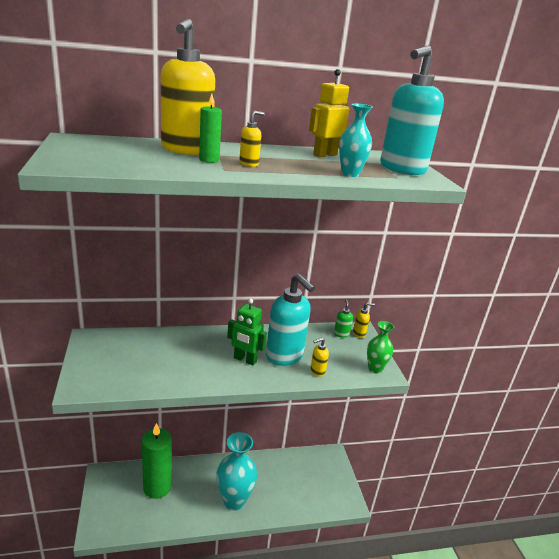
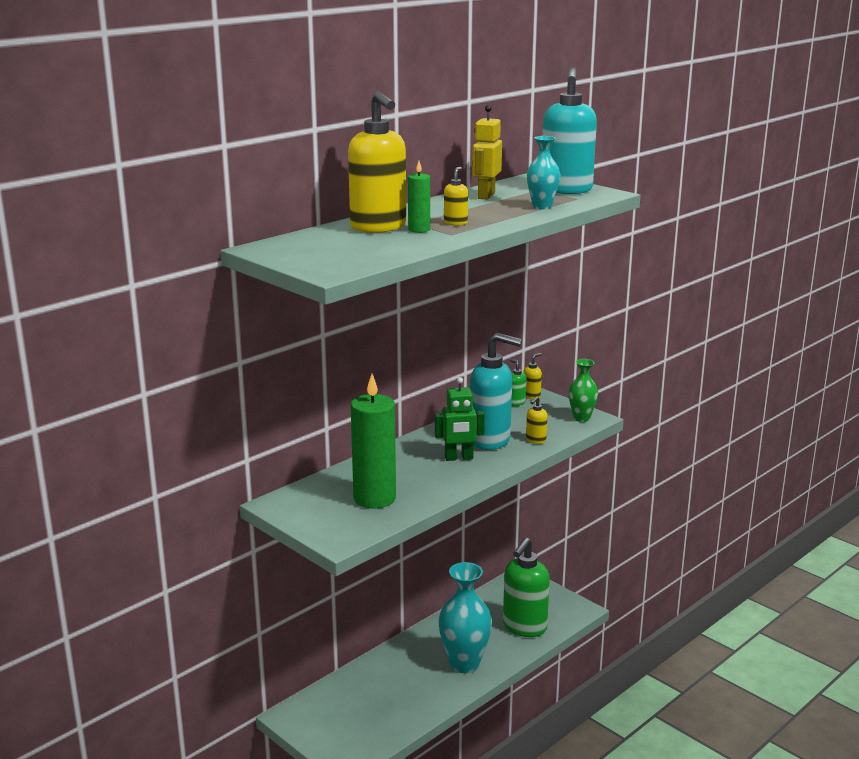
camera: 30 degrees left, 5 degrees down
green candle [142,423,172,499] -> green candle moved to [351,374,396,509]
none -> green soap dispenser [503,538,550,637]

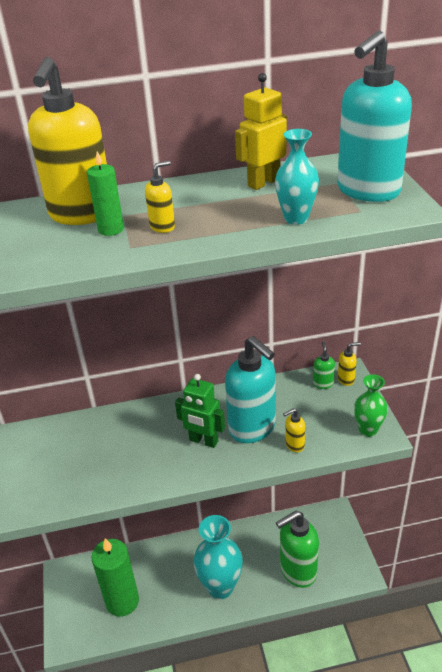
camera: 35 degrees right, 15 degrees up
green candle [351,374,396,509] -> green candle moved to [91,538,139,617]

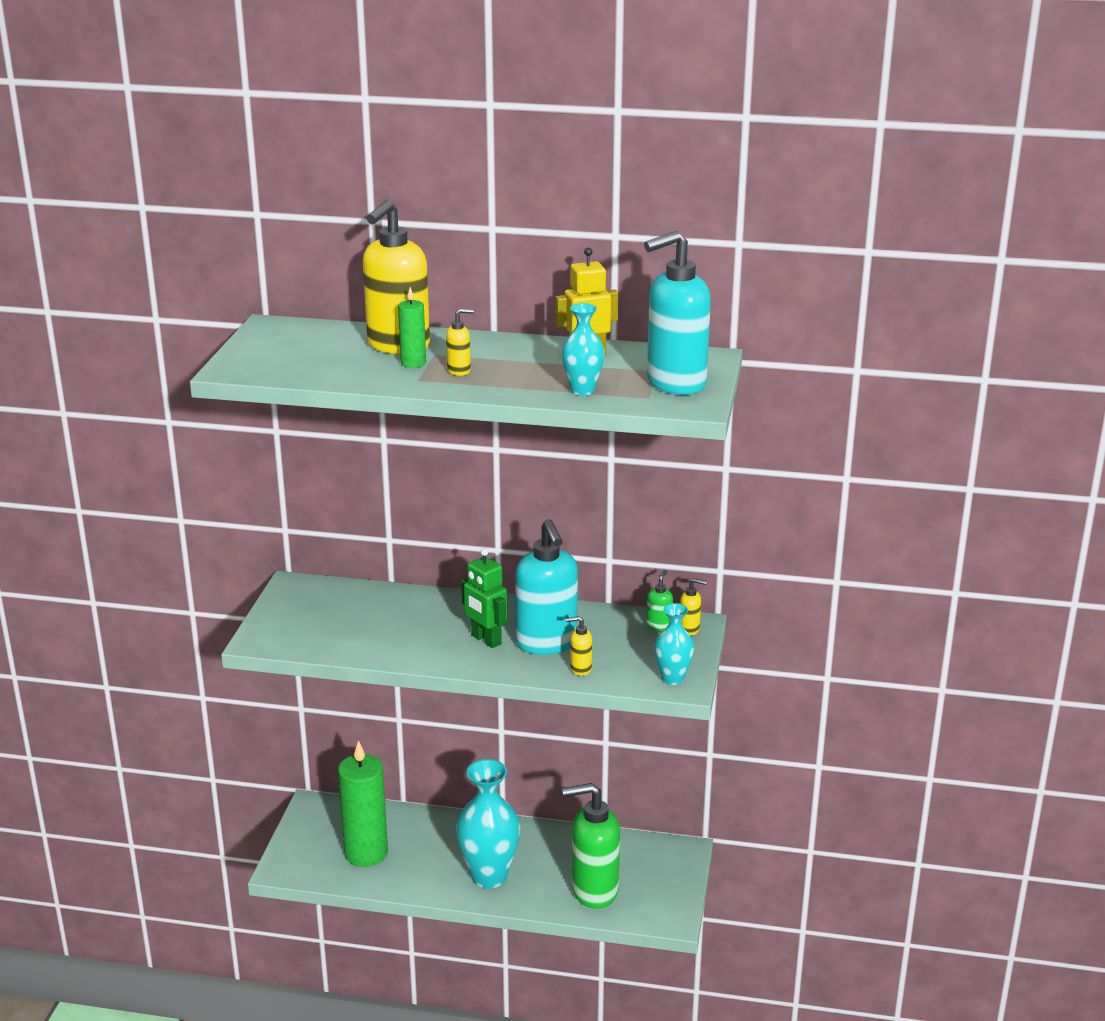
camera: 20 degrees right, 10 degrees down
green vase [354,374,388,437] -> turquoise vase [655,603,694,685]

